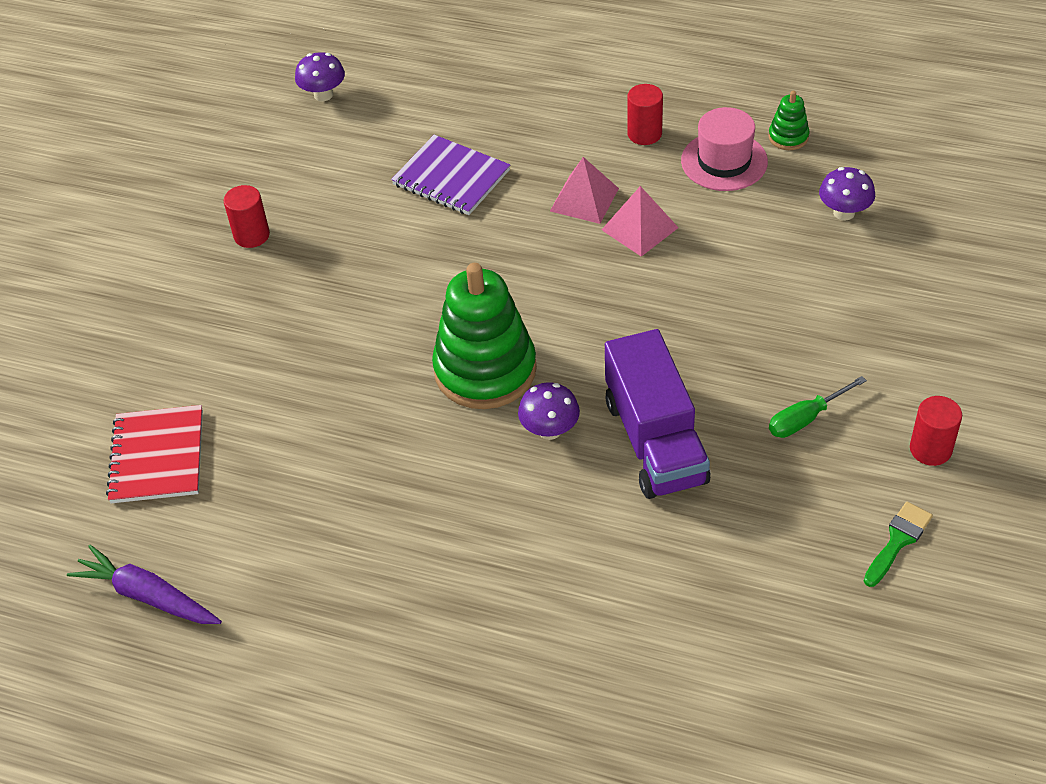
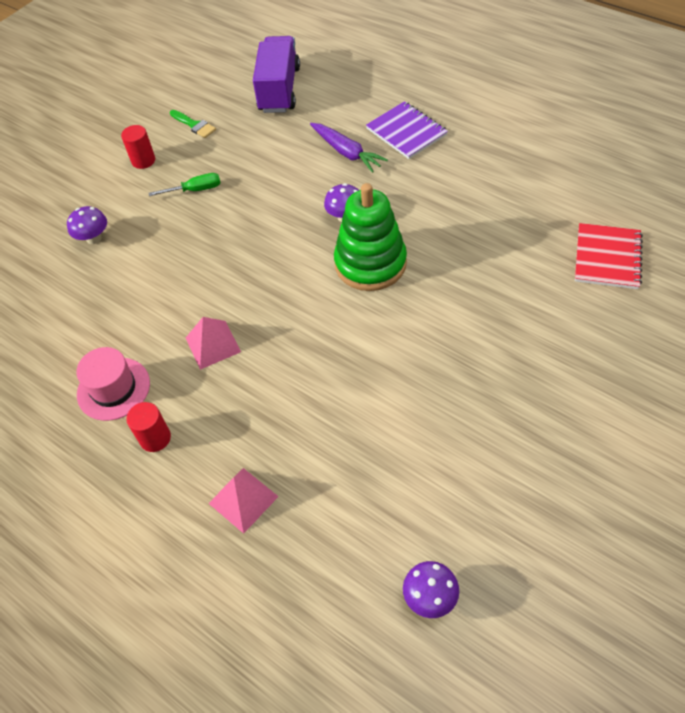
camera: 160 degrees left, 5 degrees up
purple carrot [67,545,222,624] -> purple carrot moved to [310,123,388,173]
red cylinder [224,185,270,248] -> none
purple notebook [391,135,510,215] -> purple notebook moved to [366,101,448,159]
pink pyramid [550,157,619,224] -> pink pyramid moved to [208,468,279,534]
purple truck [605,329,710,499] -> purple truck moved to [253,36,300,113]
green stacking toy [768,91,809,150] -> none
purple mushroom [819,167,875,220] -> purple mushroom moved to [67,206,107,244]
green brush [864,502,933,587] -> green brush turned 105 degrees counterclockwise [170,110,216,138]

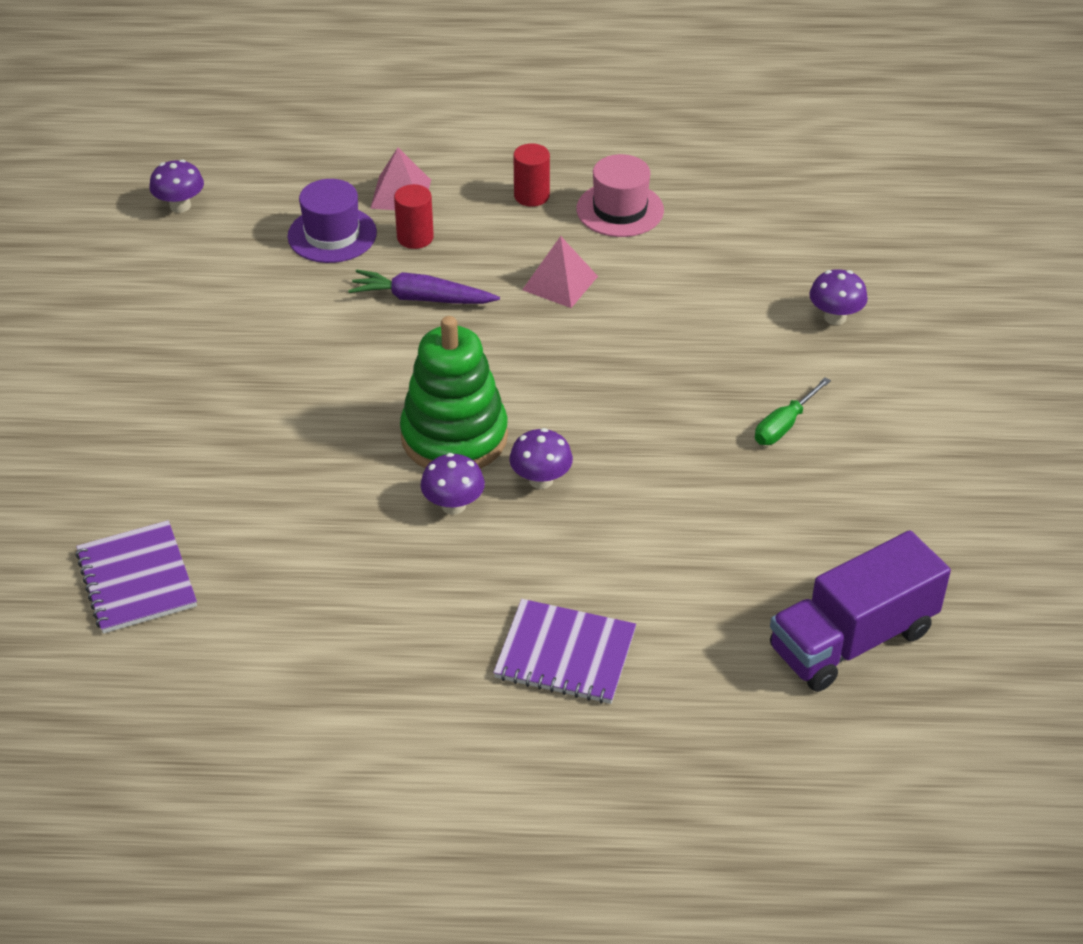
camera: 140 degrees right, 10 degrees down
red cylinder [121,125,155,169] -> red cylinder moved to [394,184,434,249]
green brush [170,110,216,138] -> none
purple truck [253,36,300,113] -> purple truck turned 90 degrees clockwise [770,530,951,692]
purple carrot [310,123,388,173] -> purple carrot moved to [348,270,500,304]
red notebook [575,223,643,289] -> purple notebook [75,520,197,634]
none -> purple hat [288,179,377,263]
none -> purple mushroom [421,453,485,515]

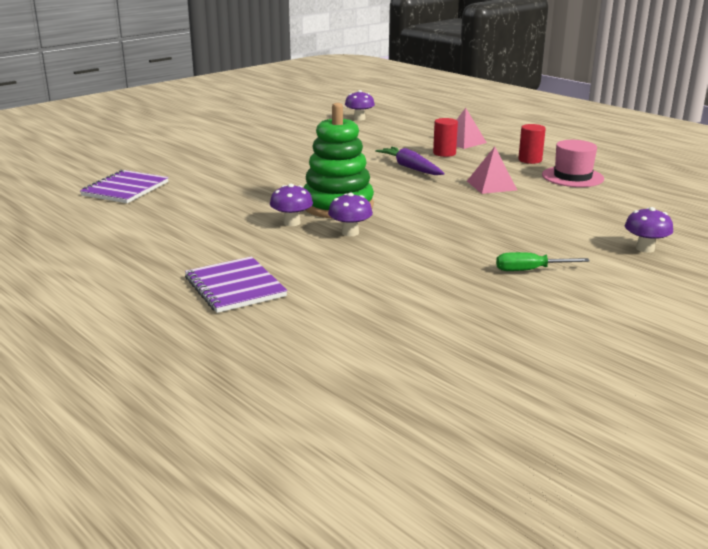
camera: 45 degrees right, 20 degrees down
purple hat [288,179,377,263] -> none
purple truck [770,530,951,692] -> none

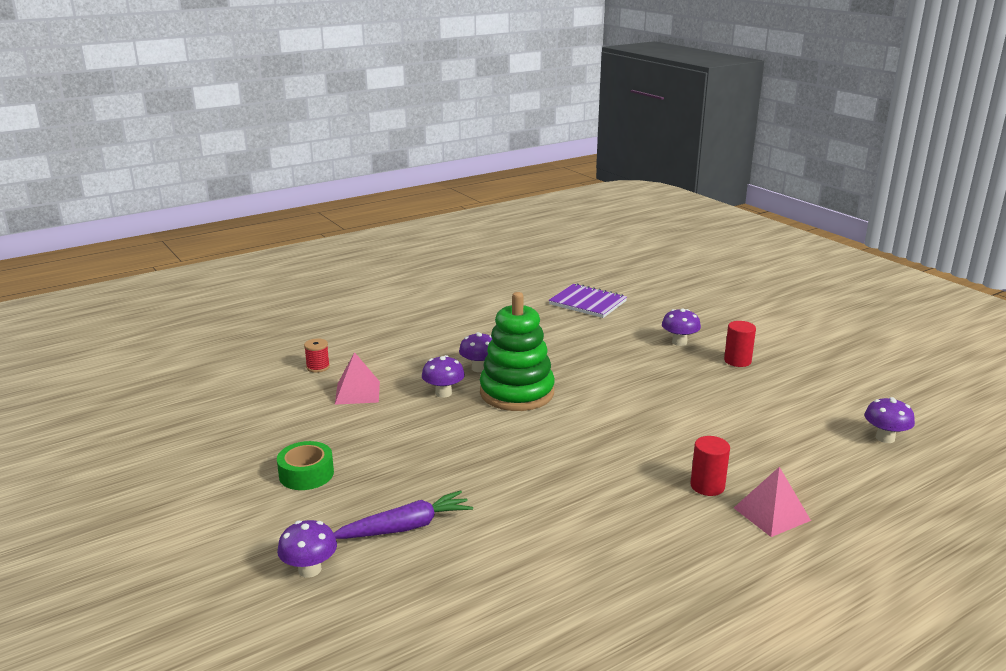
camera: 100 degrees right, 0 degrees up
purple notebook [185,256,288,313] -> none
purple carrot [375,147,445,175] -> purple carrot moved to [334,490,473,539]
pink pyramid [467,147,517,194] -> pink pyramid moved to [335,352,380,405]
green screwdriver [496,252,590,271] -> green tape [277,441,334,490]
red cylinder [518,124,546,164] -> red cylinder moved to [724,321,756,367]
pink hat [542,140,604,187] -> none
none -> red spool [304,339,330,373]
none -> purple mushroom [662,308,701,346]

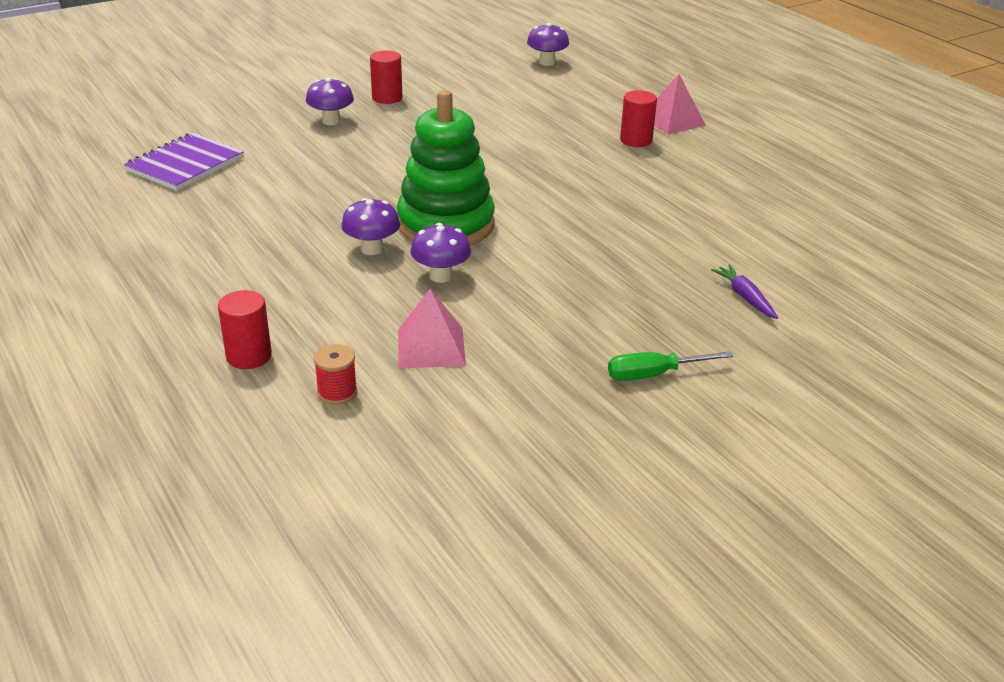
camera: 90 degrees left, 10 degrees up
green tape [277,441,334,490] -> green screwdriver [608,351,733,381]
purple mushroom [277,520,337,578] -> none
purple carrot [334,490,473,539] -> purple carrot [711,265,778,319], size x0.61
none -> red cylinder [218,290,272,369]

